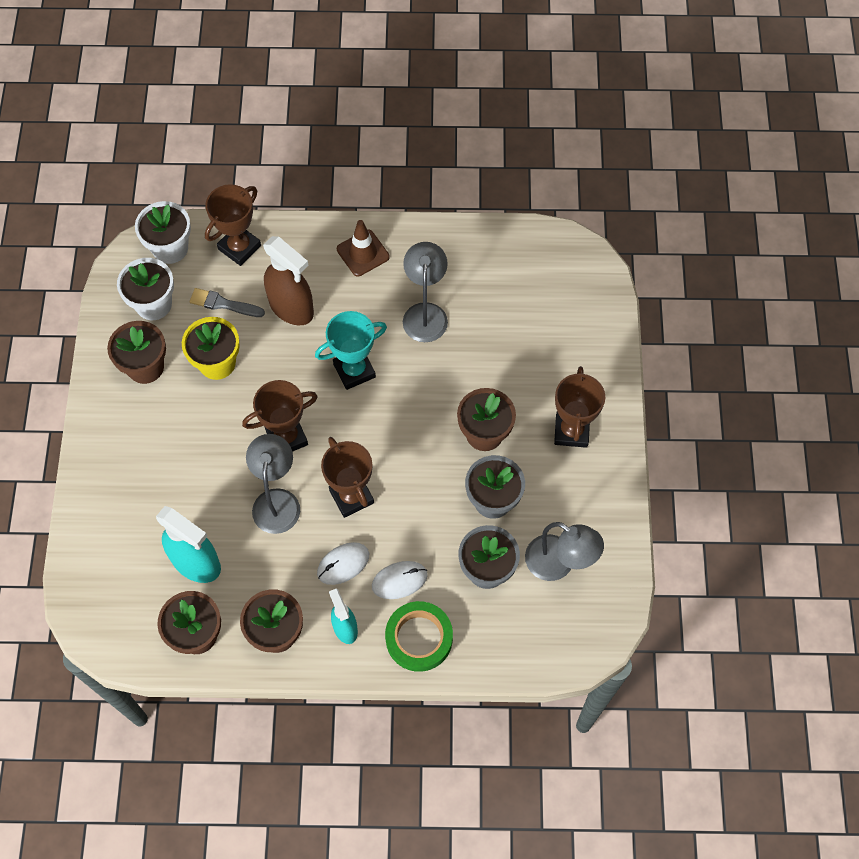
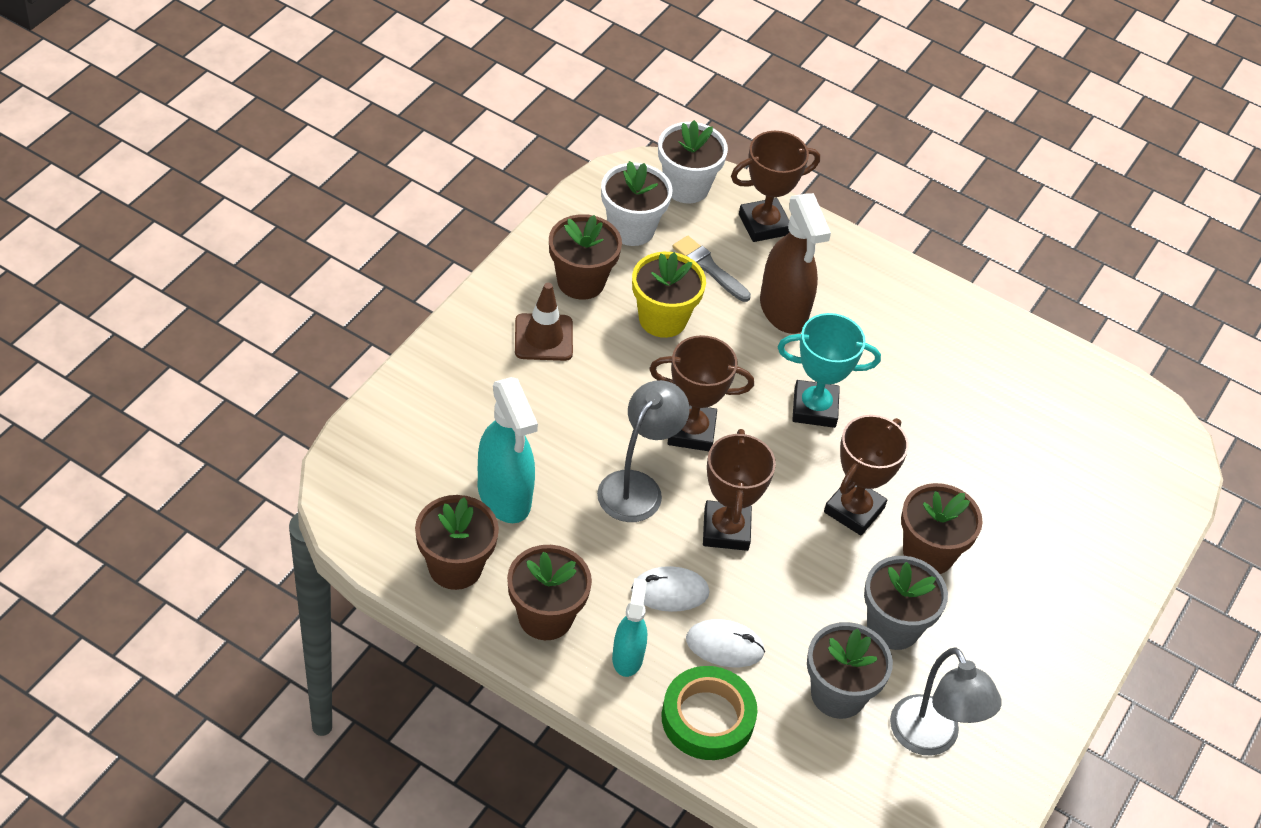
camera: 25 degrees right, 15 degrees down
brown traffic cone [337,220,390,276] -> brown traffic cone moved to [515,283,573,361]
grey lamp [403,242,448,342] -> none
brown trophy [554,366,605,448] -> brown trophy moved to [824,415,909,536]

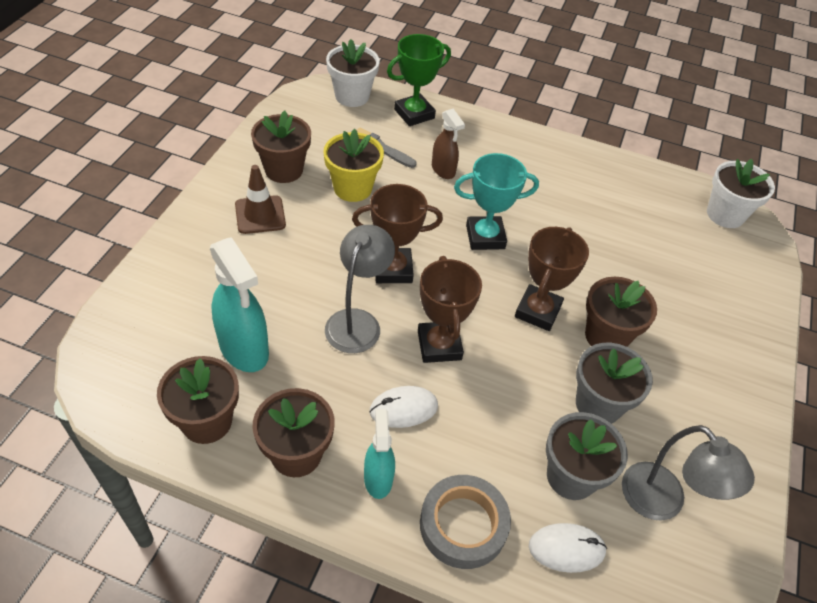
camera: 10 degrees left, 0 degrees up
white flower pot [601,161,673,246] -> white flower pot moved to [707,159,775,228]
green tape [661,666,758,760] -> grey tape [420,475,511,569]
white mouse [686,619,765,667] -> white mouse moved to [529,523,607,573]
brown trophy [731,131,820,242] -> green trophy [387,34,451,126]
brown spray bottle [760,193,831,334] -> brown spray bottle [432,109,465,179], size x0.59

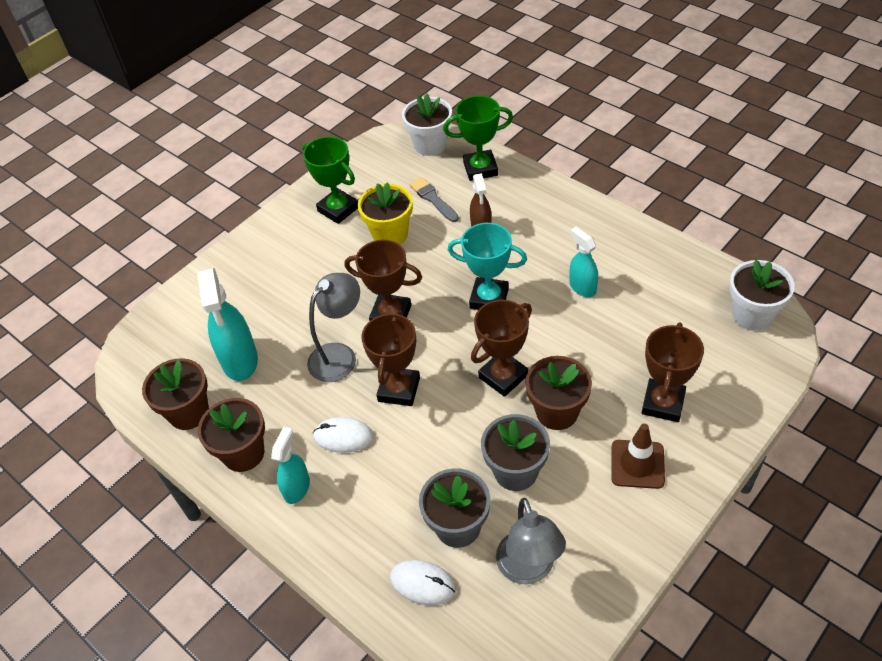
camera: 30 degrees right, 0 degrees up
brown traffic cone [235,165,286,234] -> brown traffic cone moved to [611,424,665,489]
brown flower pot [251,111,311,183] -> green trophy [302,136,358,224]
grey tape [420,475,511,569] -> none
none -> turquoise spray bottle [569,226,598,297]
none -> brown trophy [642,322,704,422]

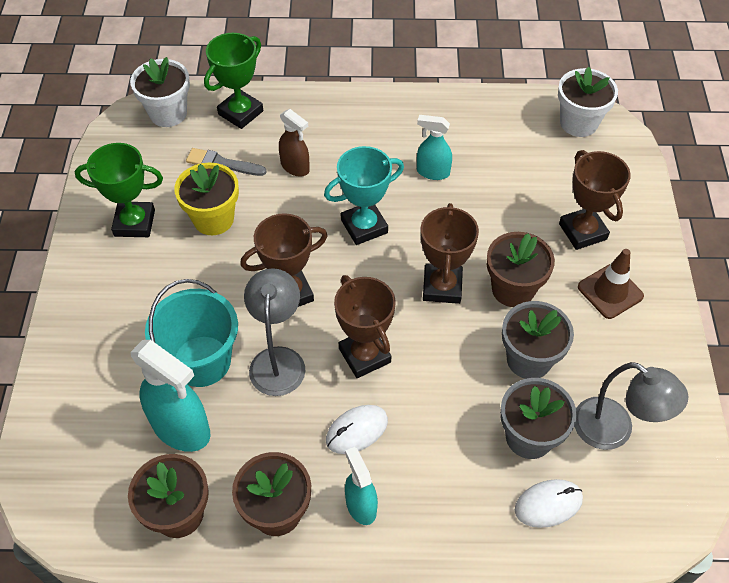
camera: 45 degrees left, 5 degrees up
none -> turquoise bucket [145,279,238,387]

